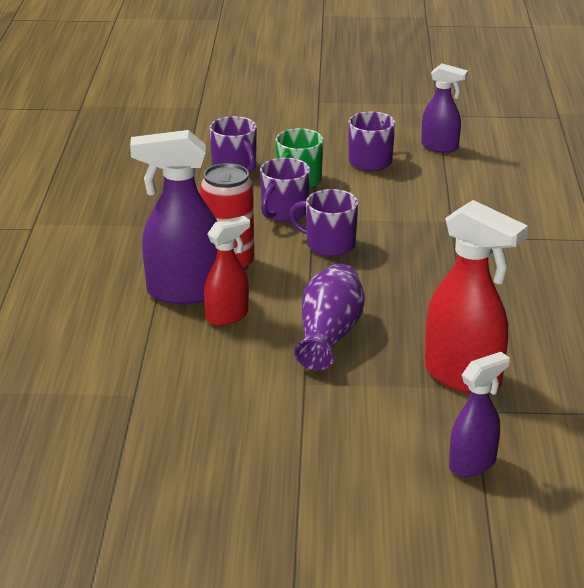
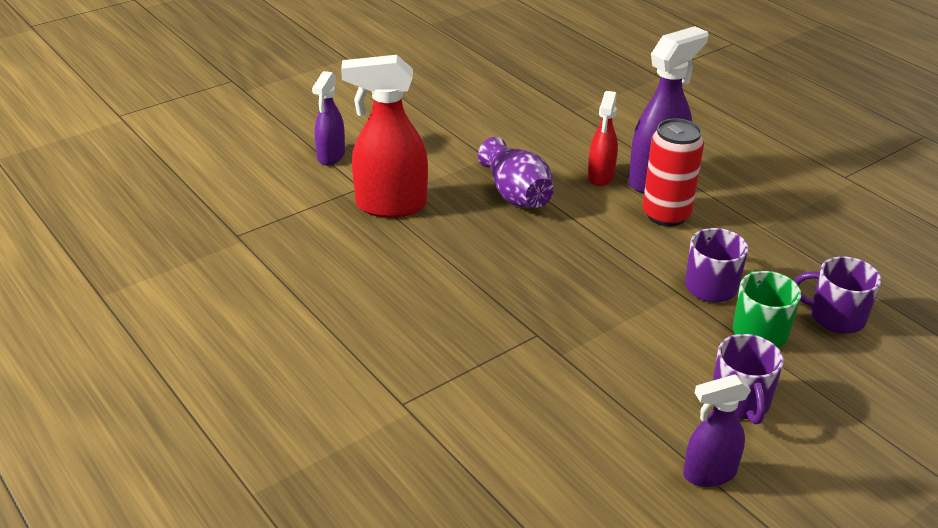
camera: 140 degrees right, 5 degrees up
purple mug [289,189,358,256] -> none

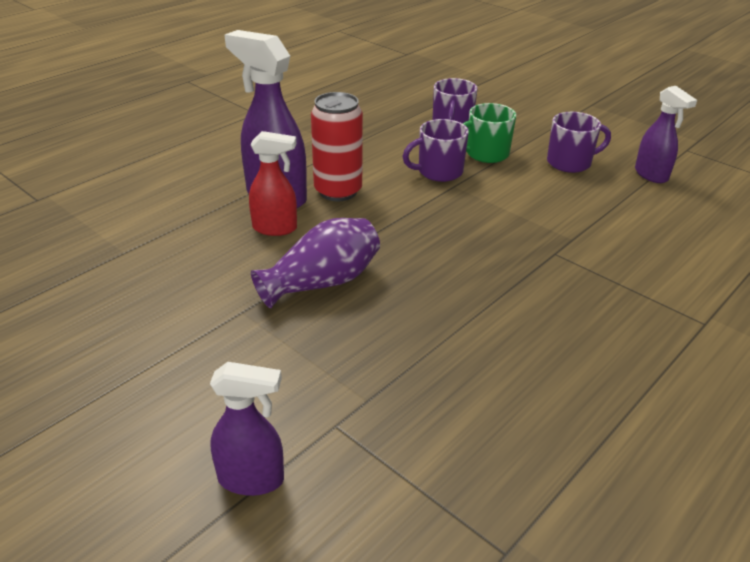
camera: 100 degrees left, 0 degrees up
red spray bottle [341,55,428,218] -> none

